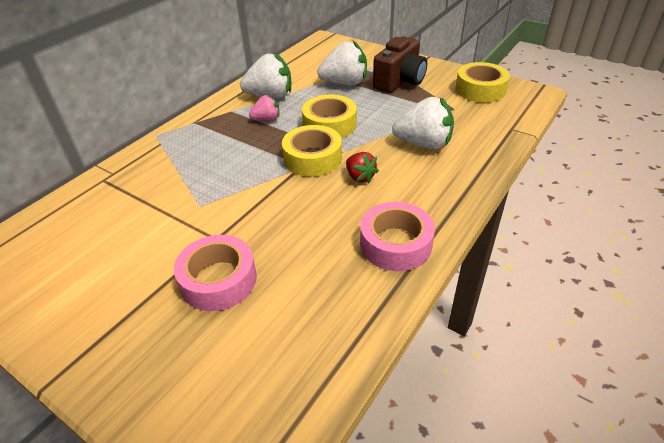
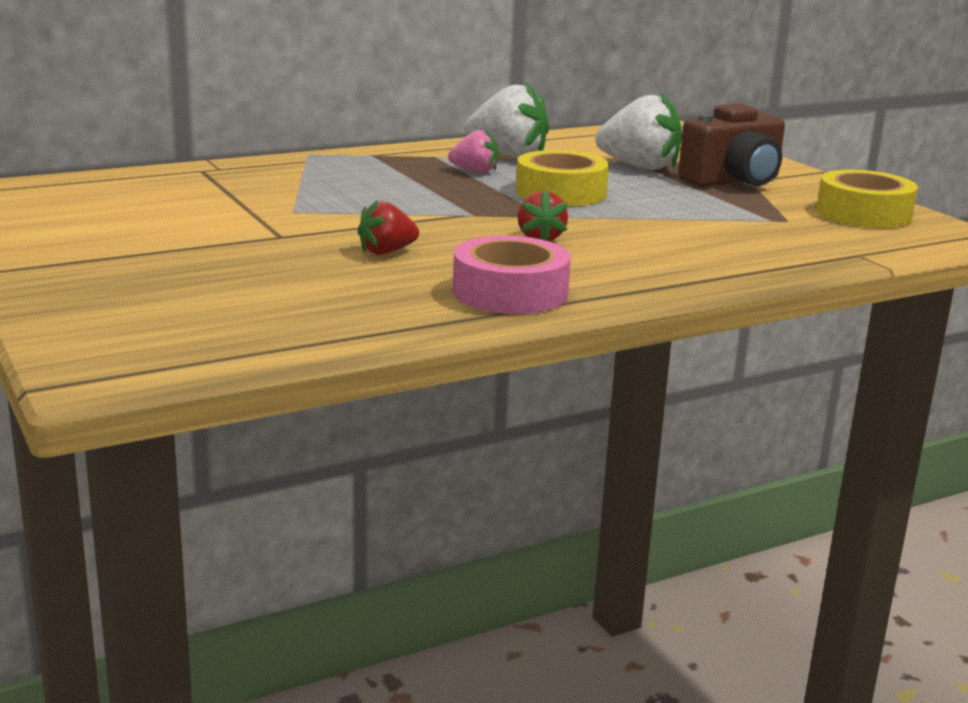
camera: 25 degrees right, 20 degrees down
pink tape [174,235,257,311] -> none
yellow tape [282,125,342,177] -> none
white strawberry [392,97,454,149] -> none
none -> red strawberry [357,200,419,255]

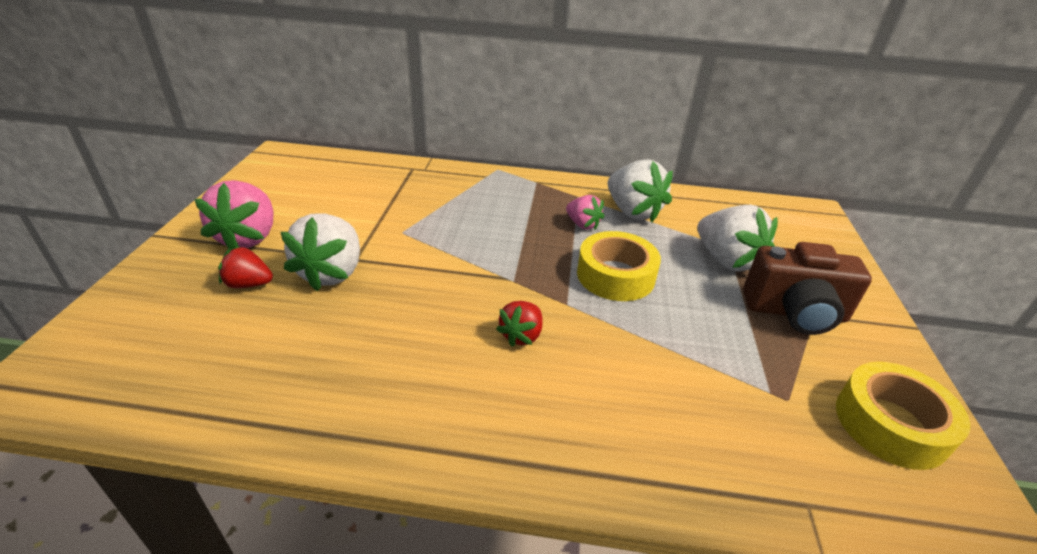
camera: 35 degrees right, 15 degrees up
red strawberry [357,200,419,255] -> red strawberry moved to [218,246,273,288]
pink tape [453,236,571,314] -> none
none -> pink strawberry [194,180,274,250]
none -> white strawberry [281,213,360,291]

